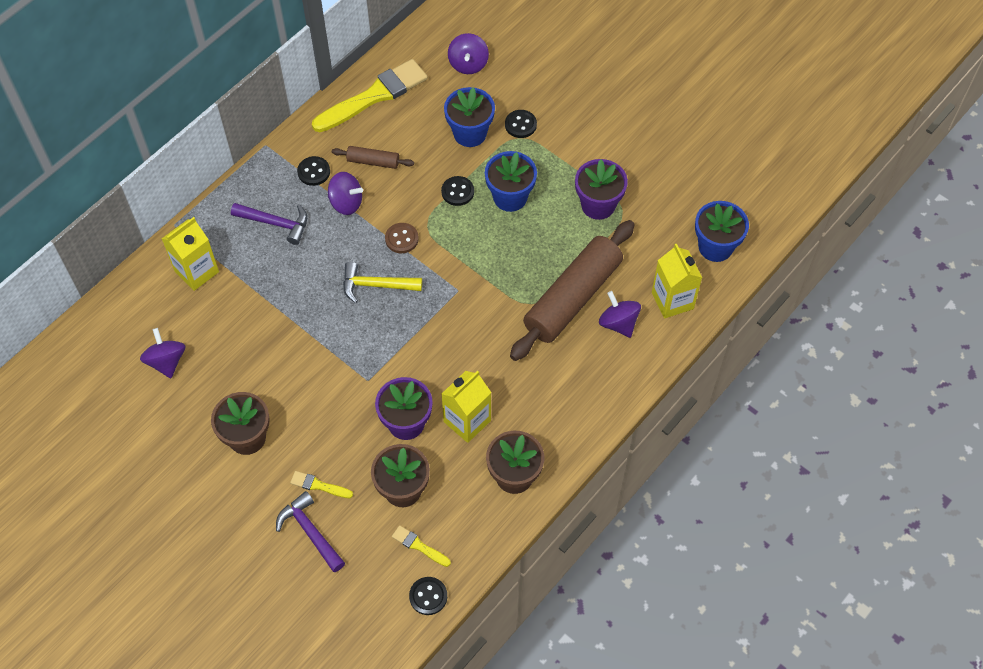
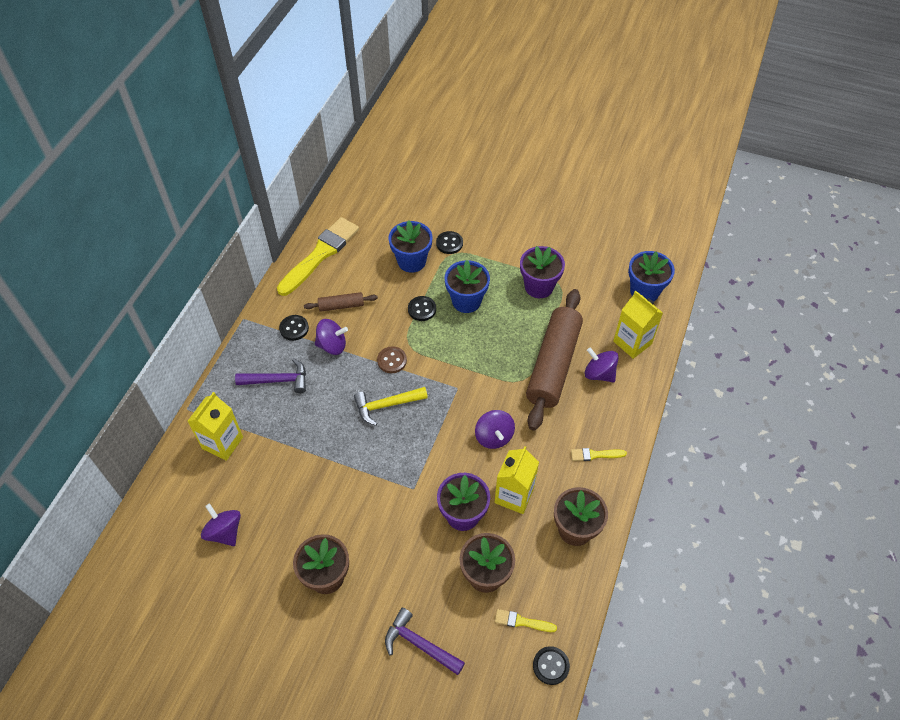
camera: 20 degrees left, 5 degrees down
yellow brush [290,471,353,498] -> yellow brush moved to [571,448,627,461]
purple spinning top [448,33,489,74] -> purple spinning top moved to [475,410,515,449]

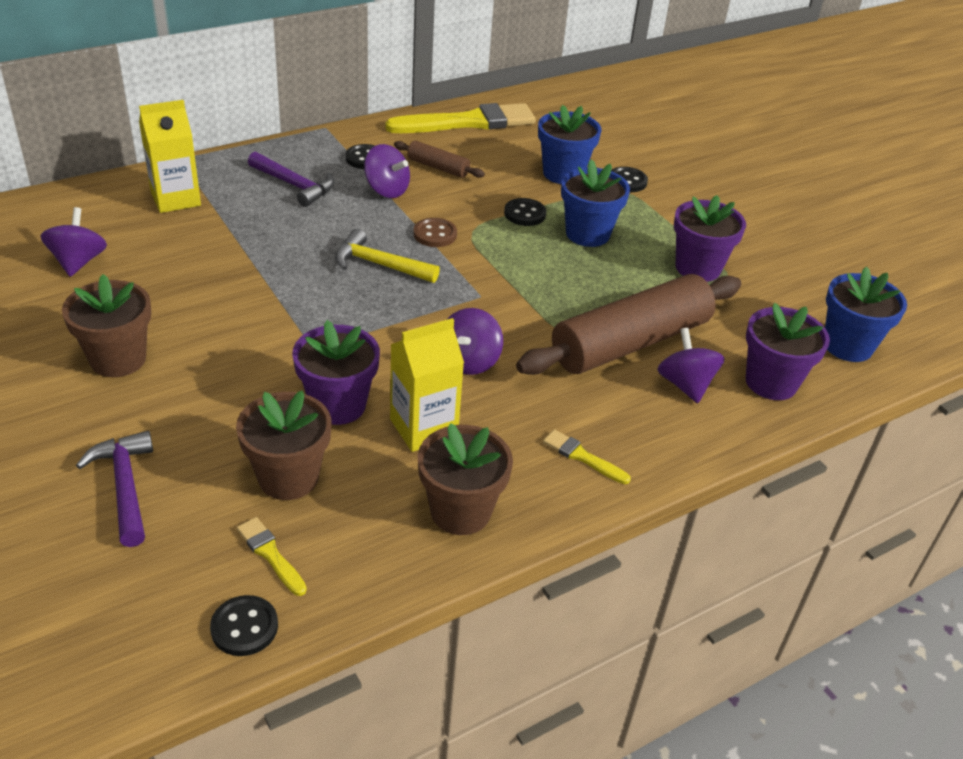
camera: 35 degrees right, 15 degrees down
yellow carton [613,291,663,359] -> purple flower pot [746,303,830,400]

